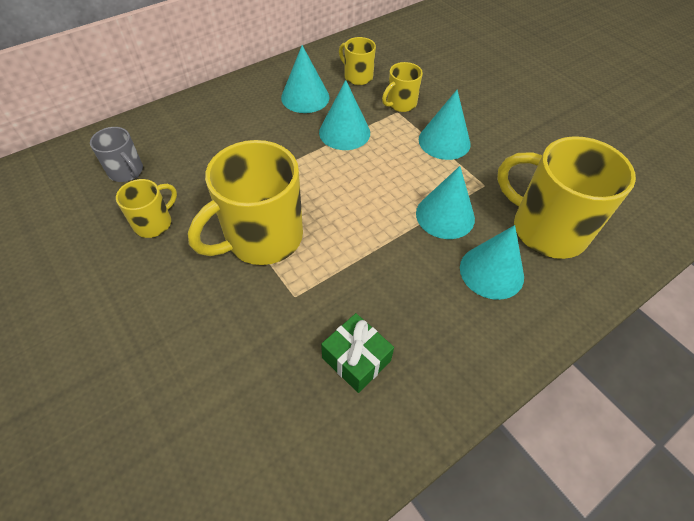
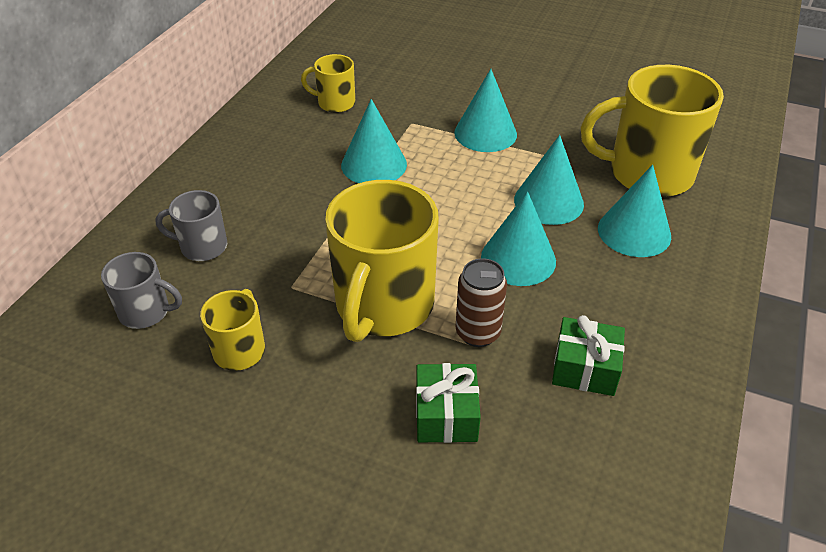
camera: 30 degrees left, 10 degrees down
turquoise cone [281,45,330,113] -> turquoise cone moved to [481,191,556,286]
yellow mug [382,62,423,112] -> none
none -> grey mug [156,190,227,261]
none -> green gift [416,363,481,443]
none -> brown can [456,258,507,347]

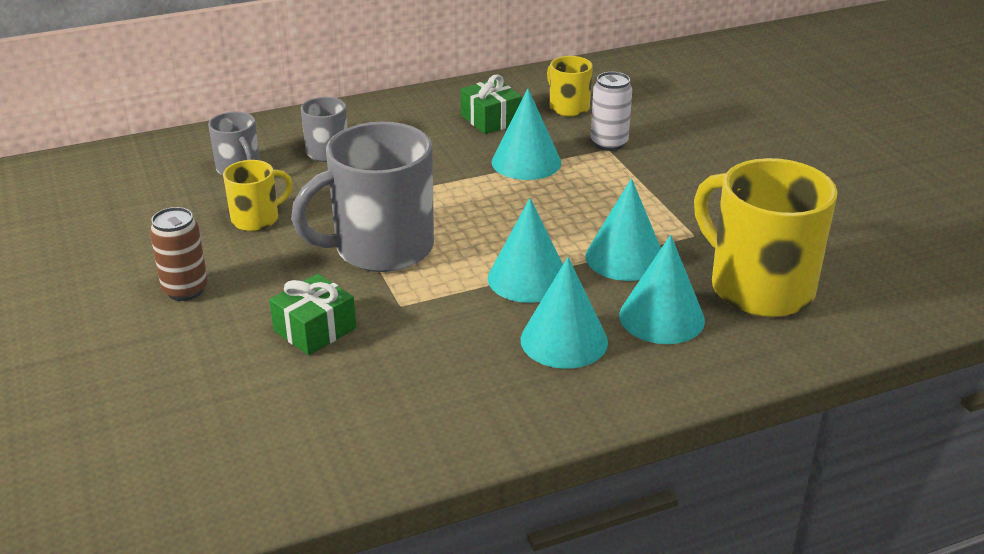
camera: 45 degrees right, 10 degrees down
yellow mug [325,180,439,342] -> grey mug [291,122,434,272]
turquoise cone [454,69,517,152] -> turquoise cone moved to [521,257,608,369]
brown can [456,258,507,347] -> brown can moved to [150,207,208,301]
green gift [552,315,625,396] -> green gift moved to [461,74,522,134]
none -> white can [591,72,632,151]

